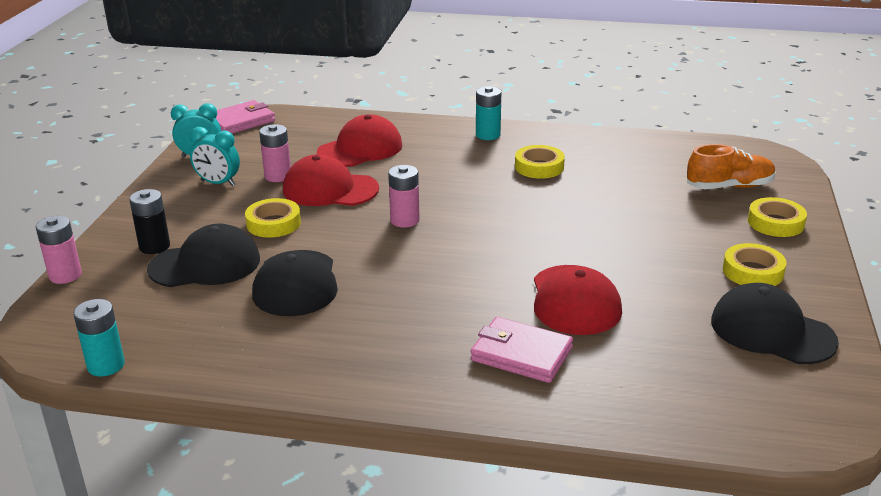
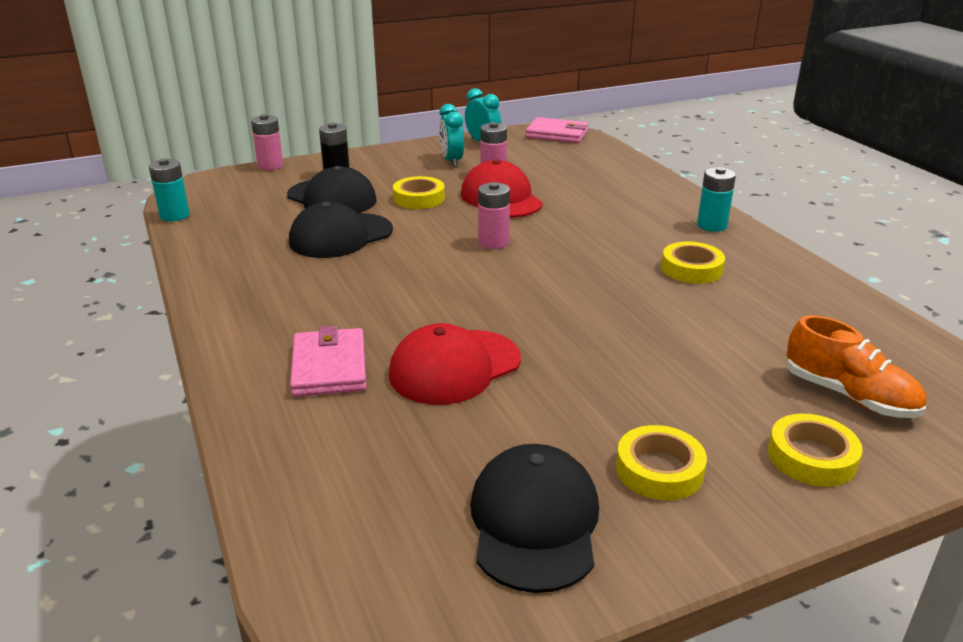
camera: 55 degrees right, 0 degrees up
red cap [317,114,402,167] -> none

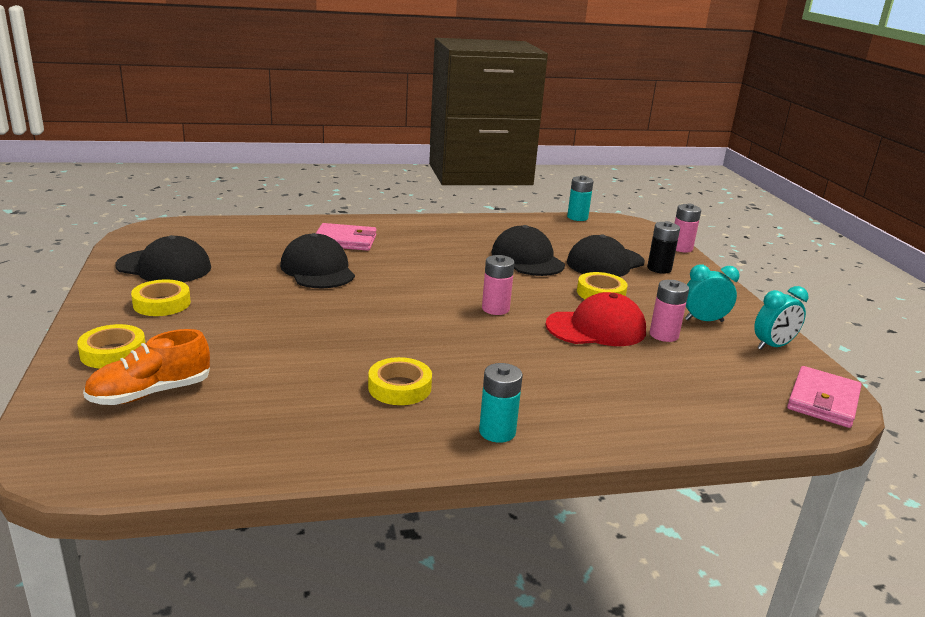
camera: 100 degrees right, 5 degrees down
red cap [389,323,521,405] -> black cap [280,233,355,288]

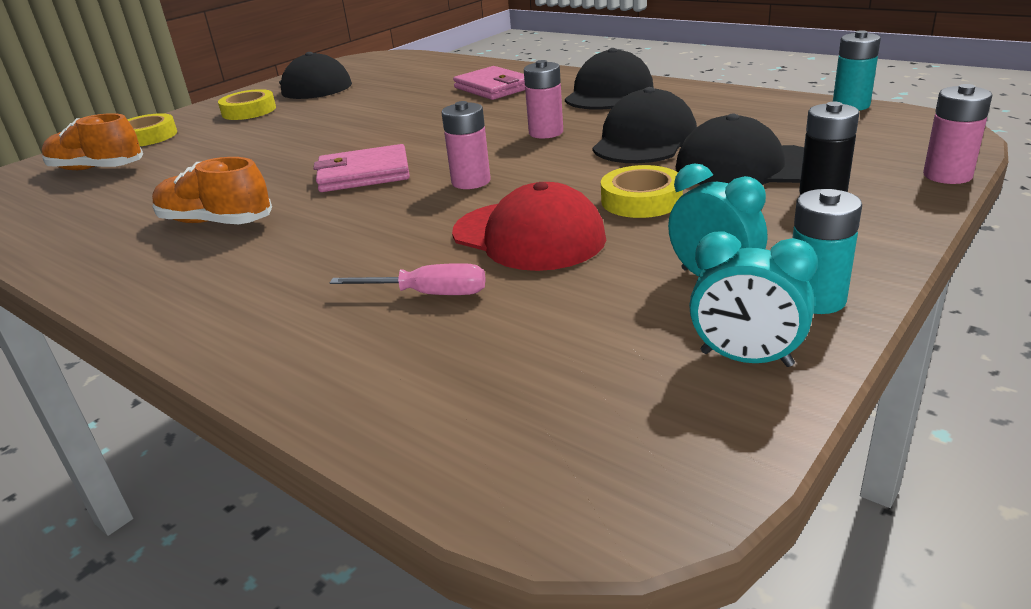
camera: 55 degrees right, 5 degrees up
black cap [280,233,355,288] -> black cap moved to [565,48,654,110]
yellow tape [368,357,432,405] -> orange shoe [152,157,272,224]
turquoise battery [479,363,523,443] -> turquoise battery moved to [793,189,862,314]
pink battery [650,280,689,342] -> pink battery moved to [524,60,563,139]
pink wallet [787,366,862,428] -> pink wallet moved to [313,144,410,192]
none -> pink screwdriver [330,263,486,295]

